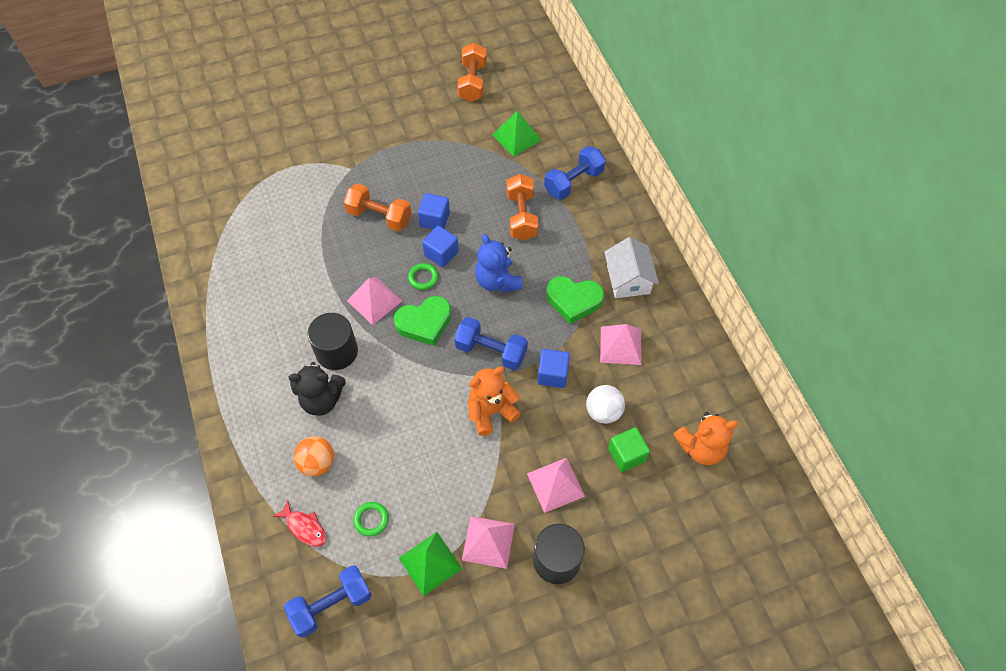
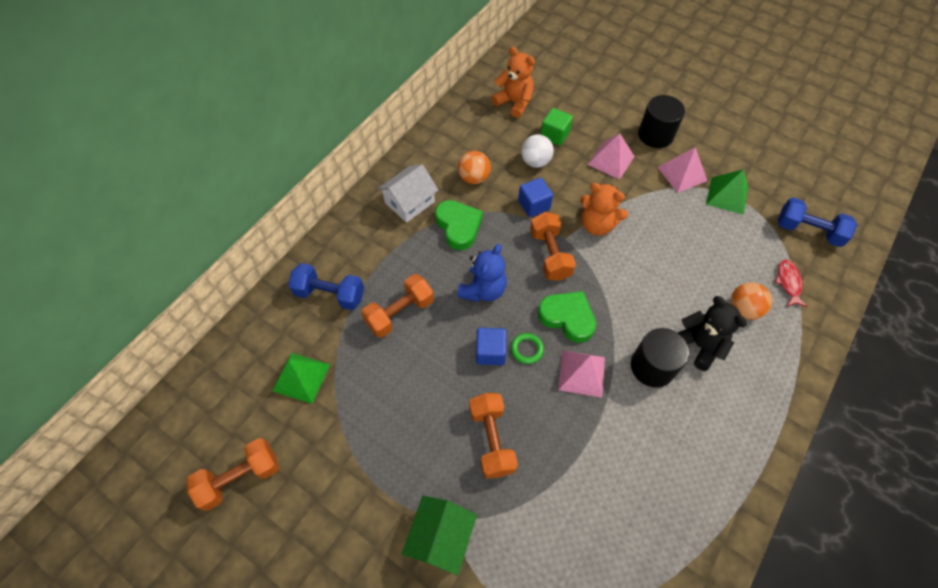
camera: 125 degrees left, 0 degrees up
green ring [353,502,389,537] -> none
blue cube [418,193,450,229] -> none
blue dumbbell [454,317,528,370] -> orange dumbbell [530,212,576,281]
pink pyramid [600,324,641,365] -> orange ball [458,151,491,184]
none -> green house [402,496,477,576]

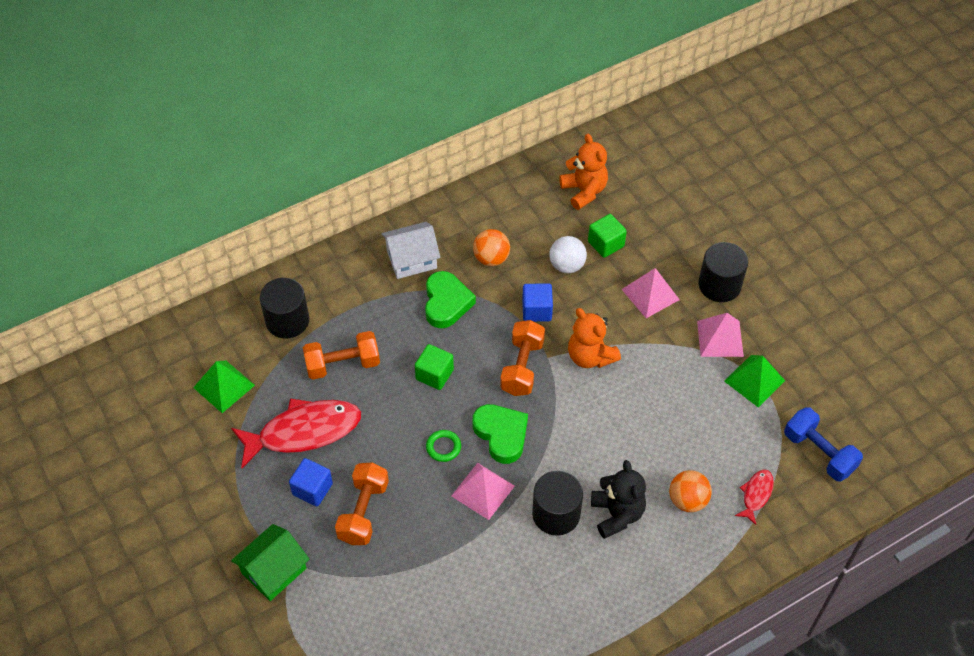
camera: 25 degrees right, 5 degrees down
orange dumbbell [186,438,279,511] -> none
blue dumbbell [288,263,364,310] -> black cylinder [259,278,309,339]
blue teddy bear [457,244,507,302] -> green cube [415,344,454,390]
blue cube [476,328,507,365] -> blue cube moved to [289,458,333,506]
none -> red fish [231,398,361,468]

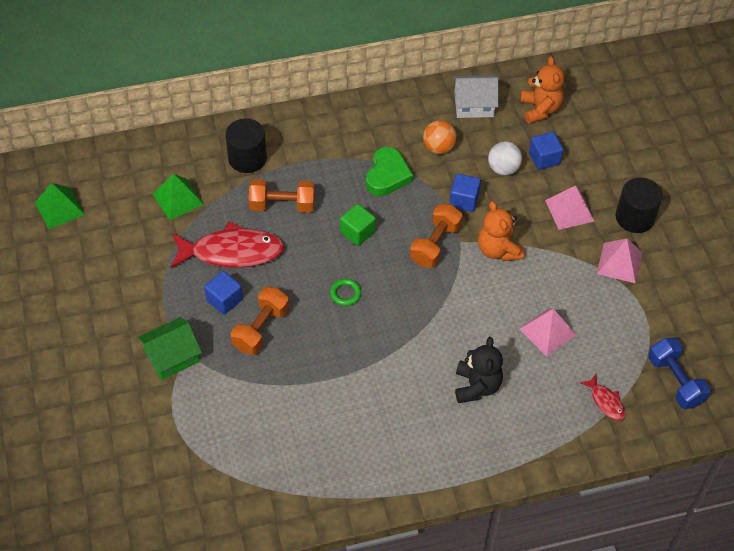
camera: 15 degrees right, 0 degrees up
white house [381,222,441,279] -> white house moved to [453,75,499,118]
pink pyramid [452,463,515,520] -> pink pyramid moved to [519,308,576,356]
green heart [472,404,528,464] -> none
black cylinder [532,471,583,536] -> none
green cube [588,214,627,258] -> blue cube [529,132,563,170]
orange ball [669,470,712,512] -> none
green pyramid [724,355,785,407] -> green pyramid moved to [35,183,85,229]
red fish [735,469,774,525] -> red fish turned 105 degrees clockwise [580,374,625,421]

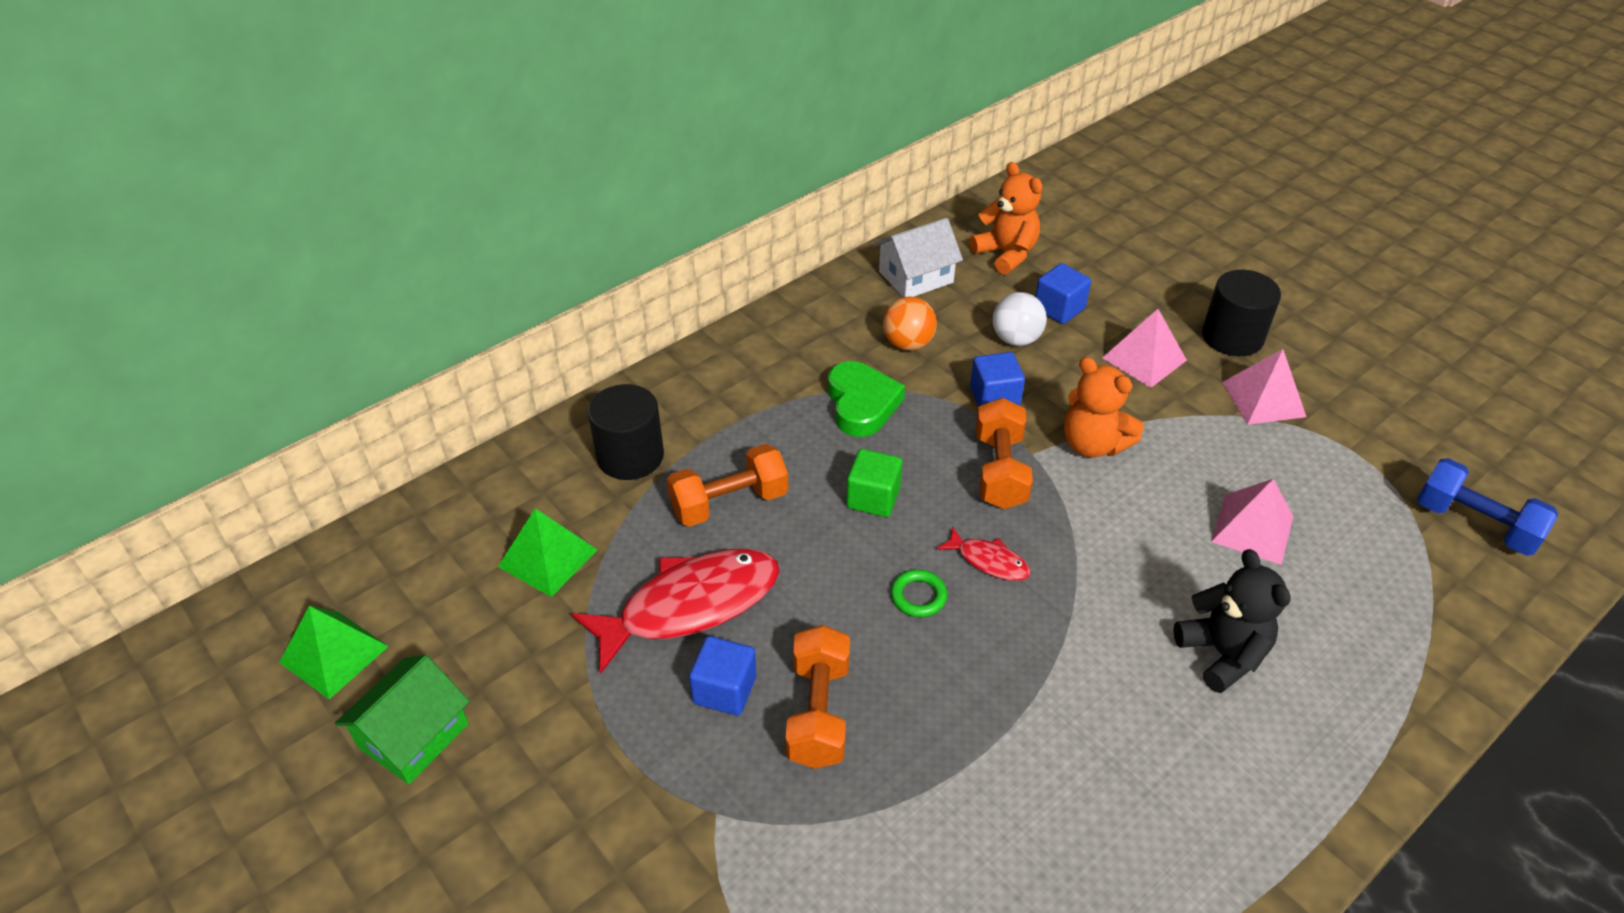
camera: 25 degrees left, 10 degrees down
green house [138,317,202,380] -> green house moved to [335,655,470,784]
red fish [580,374,625,421] -> red fish moved to [936,526,1031,581]

